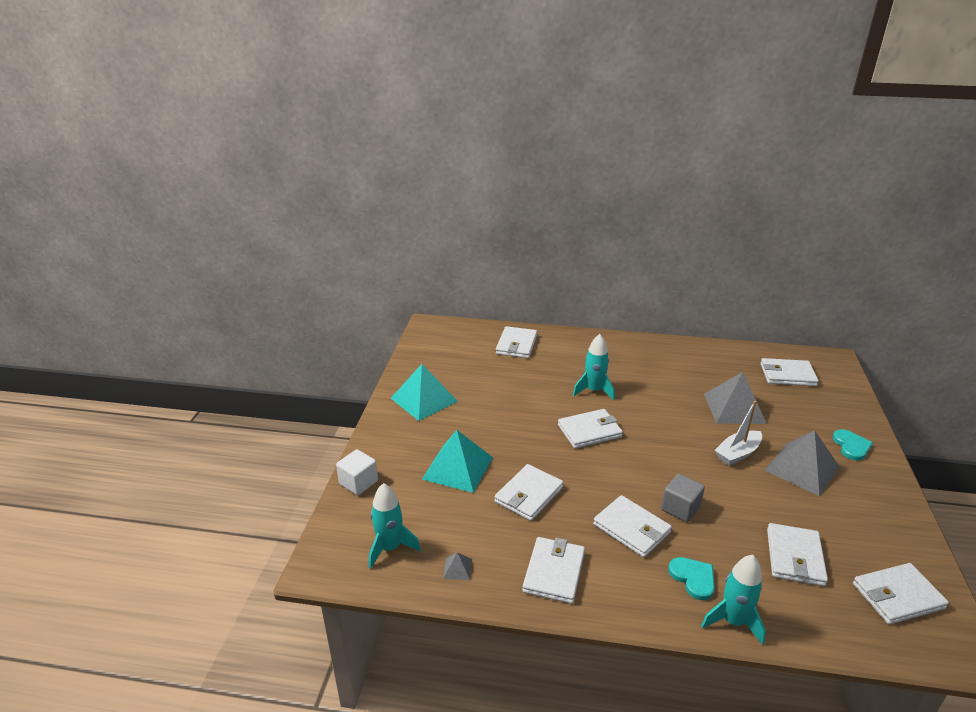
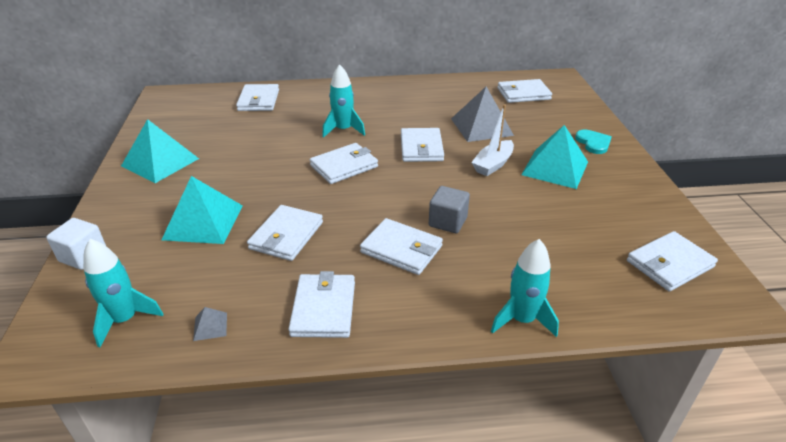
camera: 15 degrees left, 5 degrees up
turquoise heart [668,557,715,600] -> none
grey pyramid [764,430,840,496] -> turquoise pyramid [521,125,588,189]
white wallet [767,523,828,586] -> white wallet moved to [401,128,444,162]

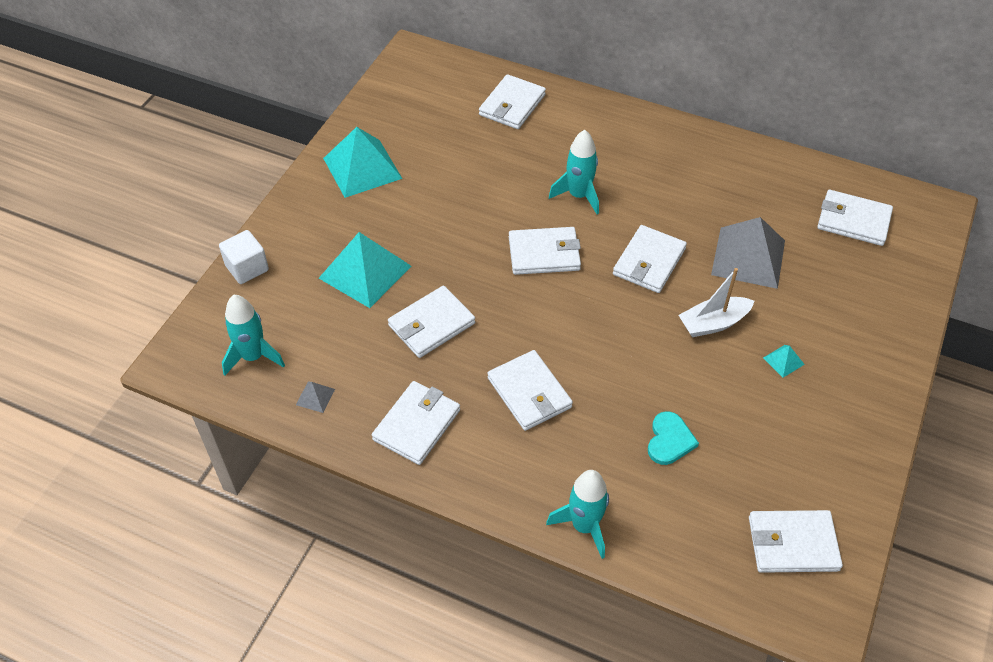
camera: 30 degrees right, 15 degrees up
grey cube [429,186,470,233] -> none
turquoise pyramid [521,125,588,189] -> turquoise pyramid [763,345,805,378], size x0.41
turquoise heart [575,130,612,154] -> turquoise heart moved to [648,411,699,465]

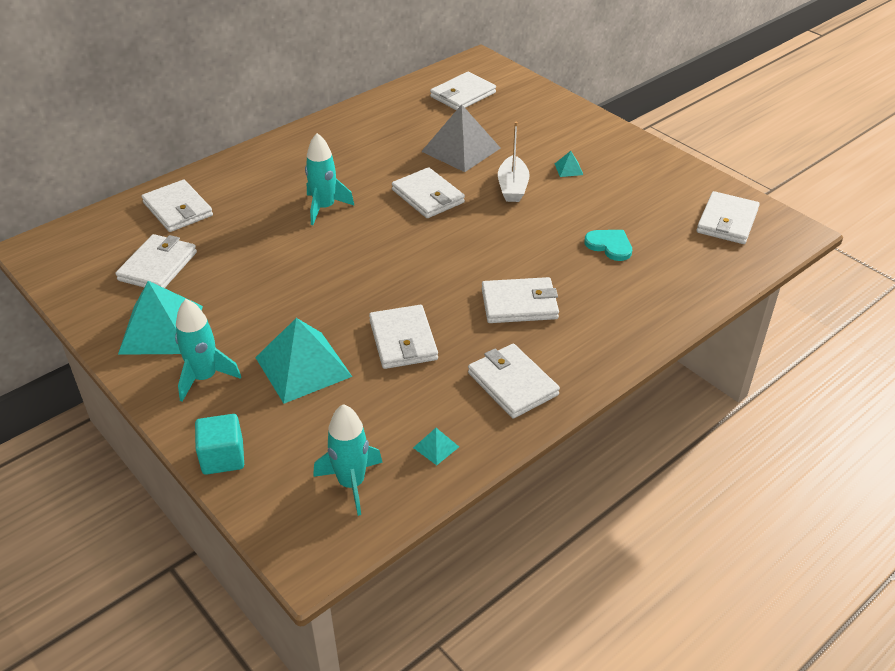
camera: 65 degrees left, 10 degrees down
white cube [219,230,269,284] -> turquoise cube [195,414,244,475]
grey pyramid [296,381,335,413] -> turquoise pyramid [413,428,459,465]
white wallet [509,227,581,275] -> white wallet moved to [115,234,197,288]
turquoise rocket [546,470,609,559] -> turquoise rocket moved to [175,299,241,402]

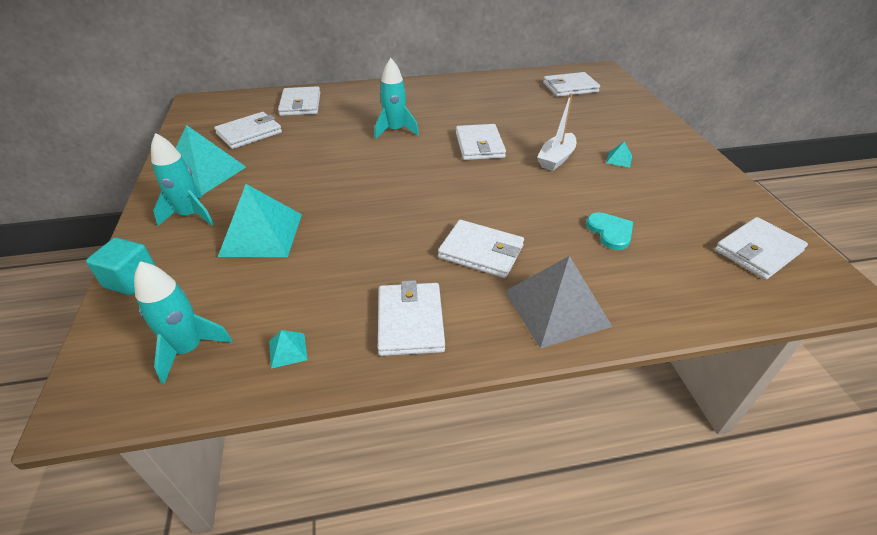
camera: 30 degrees right, 0 degrees up
white wallet [369,305,438,369] -> none
grey pyramid [421,104,500,172] -> grey pyramid moved to [505,256,613,348]

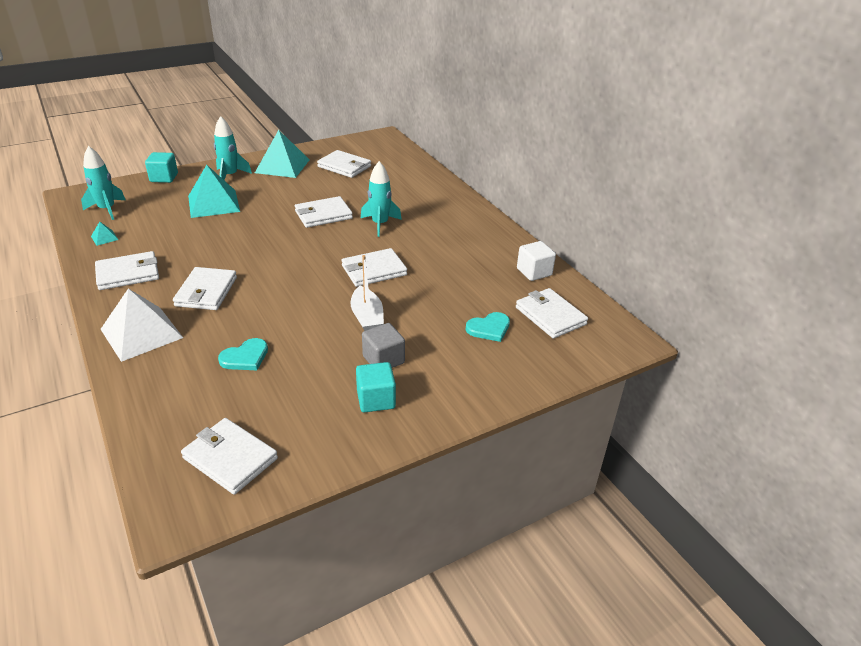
camera: 70 degrees right, 5 degrees down
white wallet [278,86,321,116] -> white wallet moved to [295,196,353,228]
grey pyramid [505,256,613,348] -> white pyramid [101,288,183,362]
white boat [537,93,576,171] -> white boat turned 120 degrees counterclockwise [350,255,384,331]
turquoise pyramid [606,141,632,168] -> grey cube [362,323,405,368]
none -> turquoise cube [356,362,396,413]
none -> turquoise heart [466,312,510,342]
none -> white cube [517,241,556,281]

